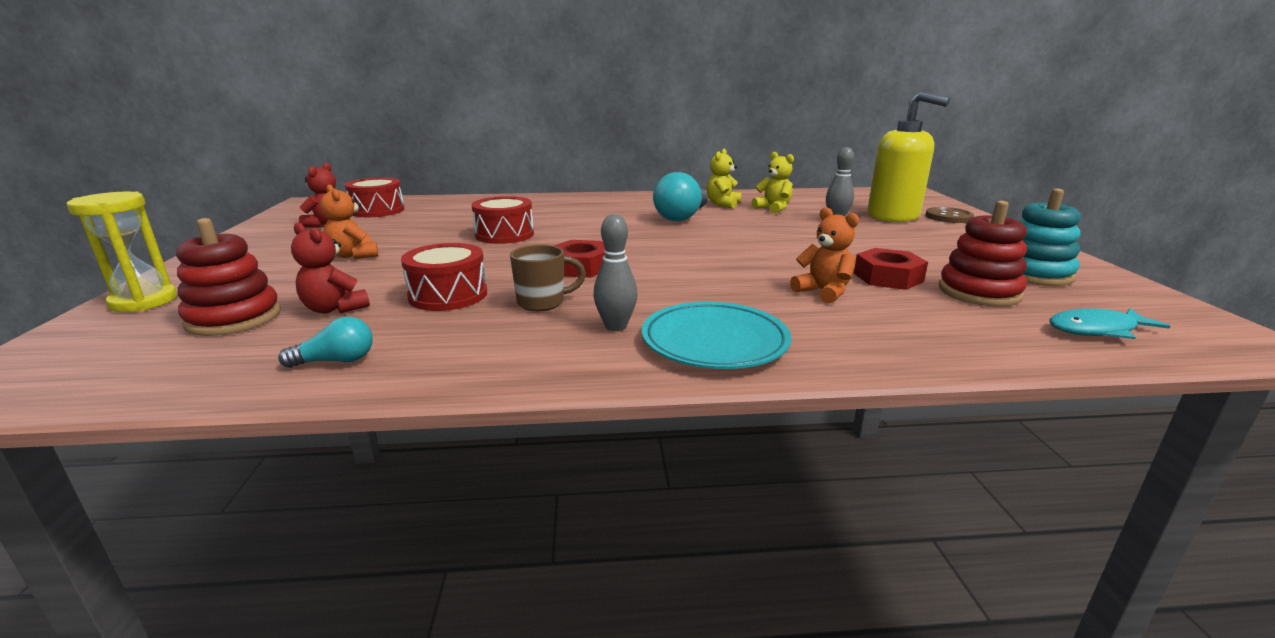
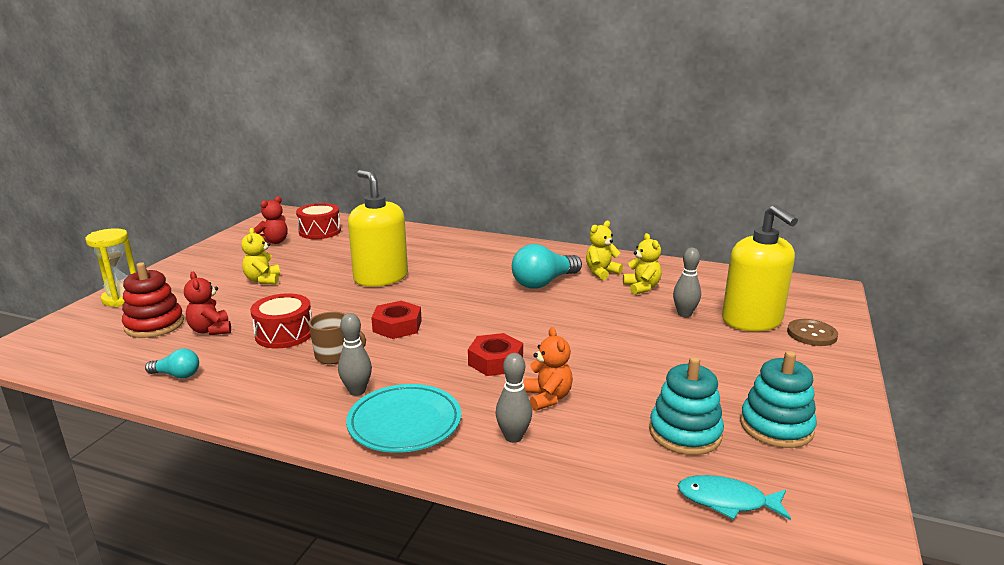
camera: 25 degrees right, 0 degrees up
orange teddy bear [320,184,378,259] -> yellow teddy bear [241,228,280,284]
red drum [471,196,534,244] -> yellow soap dispenser [348,170,408,287]
red nut [854,248,928,290] -> red nut moved to [468,333,523,376]
red stacking toy [939,201,1027,307] -> turquoise stacking toy [649,356,724,455]
none -> grey bowling pin [495,353,532,443]

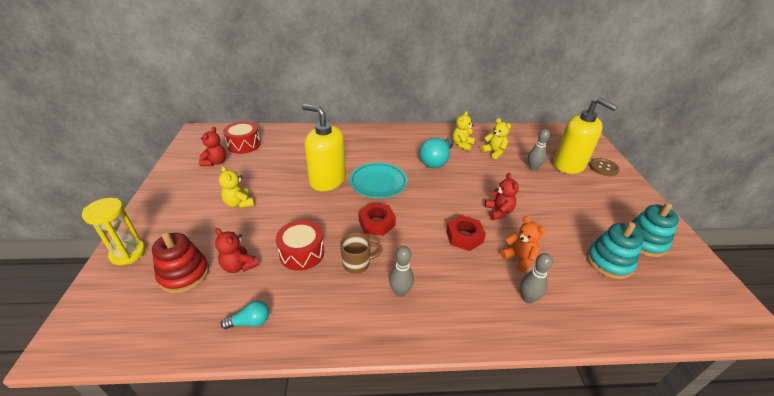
camera: 25 degrees left, 15 degrees up
turquoise plate [346,384,461,453] -> turquoise plate moved to [350,162,408,198]
turquoise fish [678,475,791,520] -> none
none -> red teddy bear [485,173,519,220]

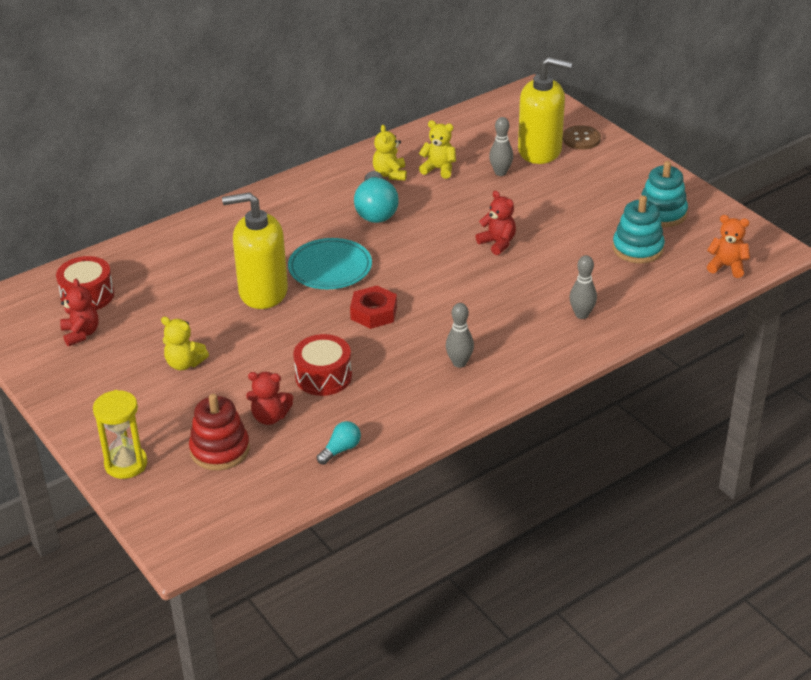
camera: 30 degrees left, 0 degrees up
brown mug [340,232,383,274] -> none
red nut [446,215,486,251] -> none
orange teddy bear [500,216,546,272] -> orange teddy bear moved to [707,215,750,278]

